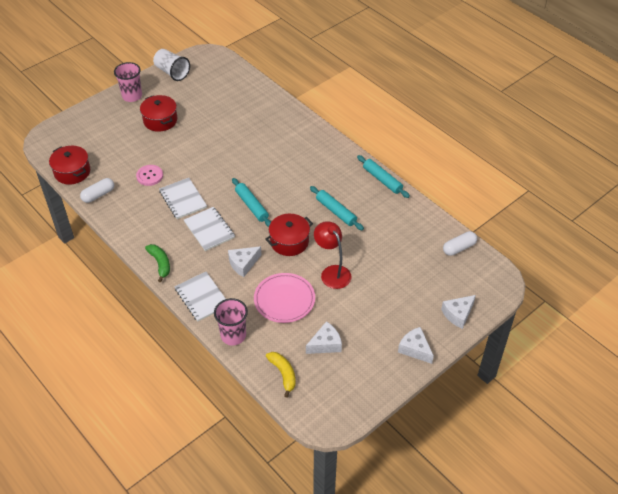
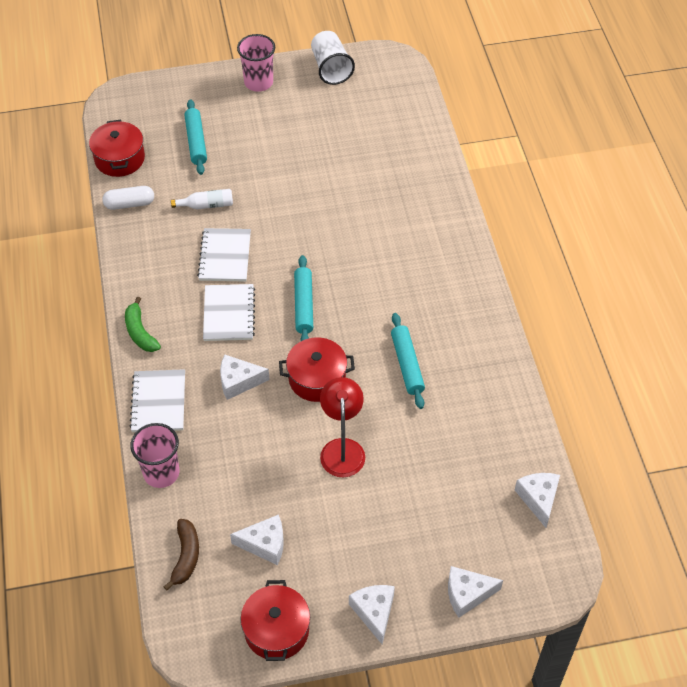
camera: 30 degrees right, 5 degrees up
pink button [136,165,163,186] -> white bottle [171,189,233,209]
red pot [140,95,177,132] -> red pot moved to [241,580,310,661]
green banana [145,244,170,283] -> green banana turned 150 degrees clockwise [125,297,161,352]
pink plate [254,273,315,323] -> none
yellow banana [266,352,296,398] -> brown banana [163,519,199,591]
turquoise rolling pin [357,155,410,198] -> turquoise rolling pin moved to [184,99,207,175]
white capsule [443,231,477,256] -> white cheese [515,473,560,528]

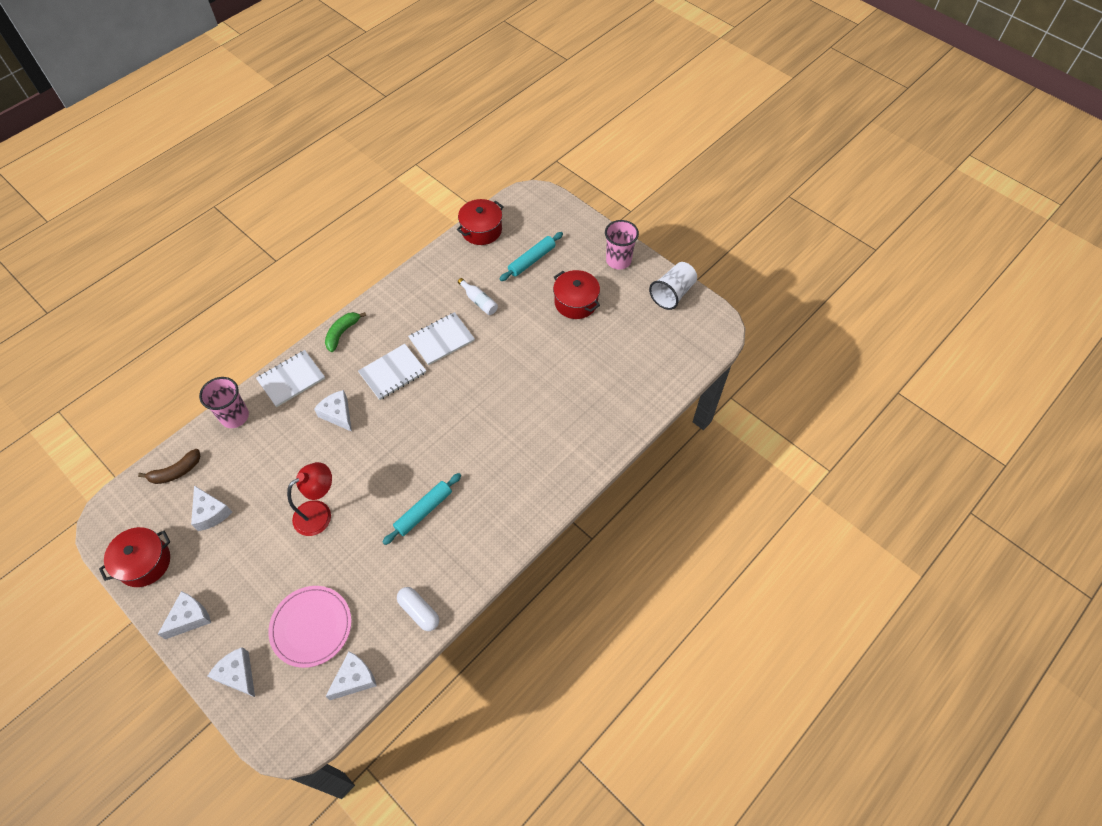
camera: 55 degrees right, 5 degrees up
white capsule [102,186,154,210] -> white capsule moved to [397,587,439,631]
red pot [279,338,355,402] -> red pot moved to [553,270,600,319]
turquoise rolling pin [294,255,313,342] -> none
none -> pink plate [268,586,352,668]

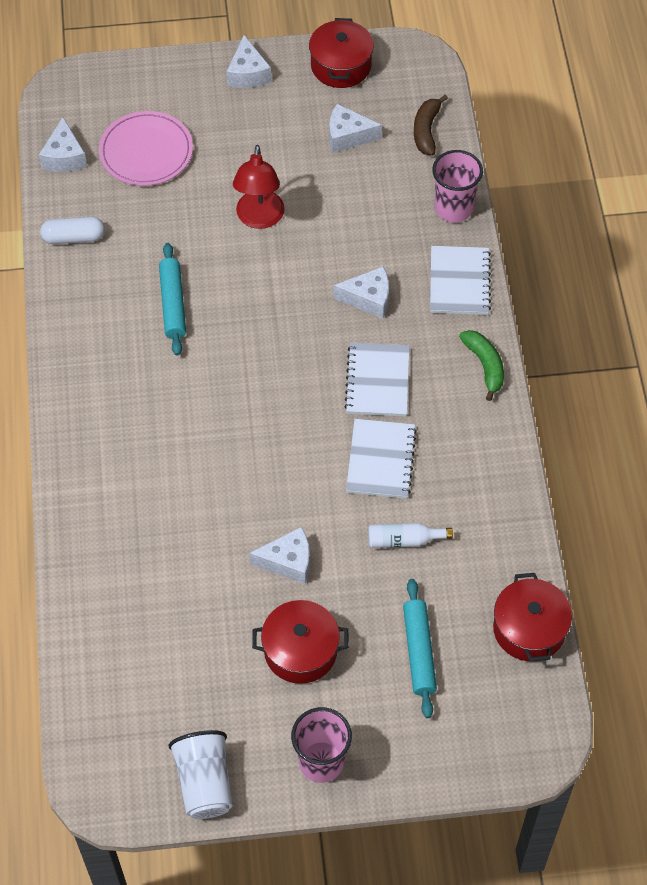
camera: 130 degrees right, 0 degrees up
white cheese [208,647,255,697] -> white cheese moved to [249,527,310,584]

